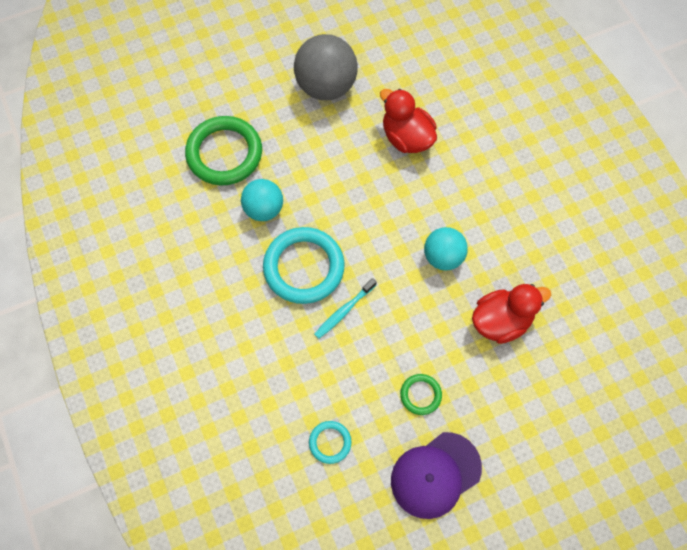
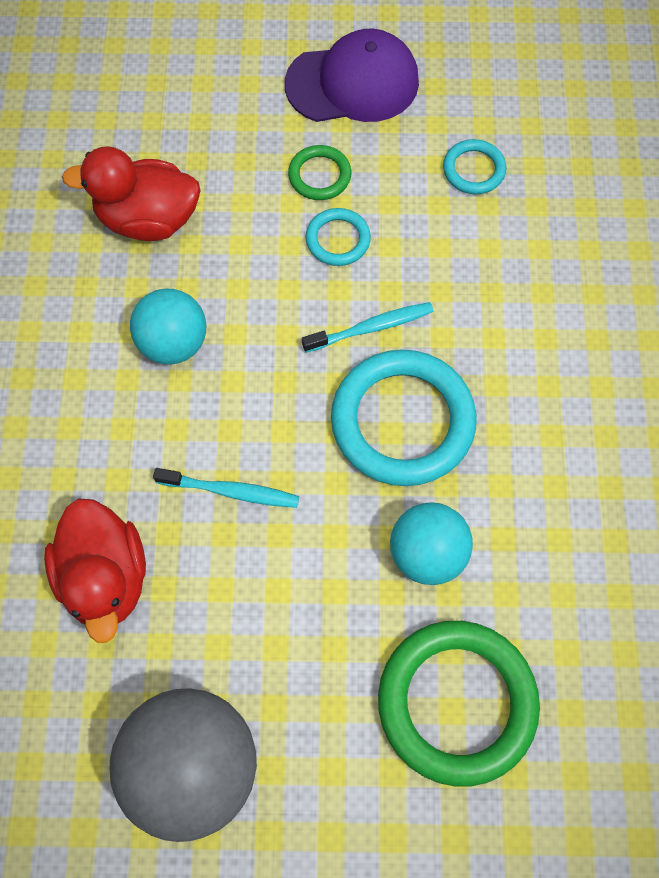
camera: 155 degrees left, 0 degrees up
none -> turquoise toothbrush [153,468,299,508]
none -> turquoise ring [306,208,371,266]

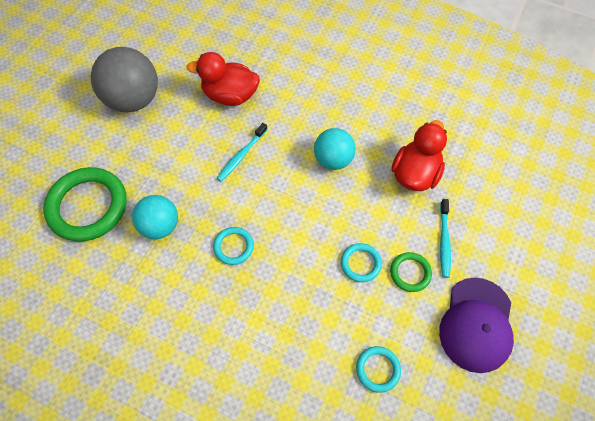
camera: 115 degrees right, 5 degrees down
turquoise toothbrush [302,302,434,353] -> turquoise toothbrush moved to [440,199,451,278]
turquoise ring [331,349,477,486] -> turquoise ring [213,227,254,265], size x0.48

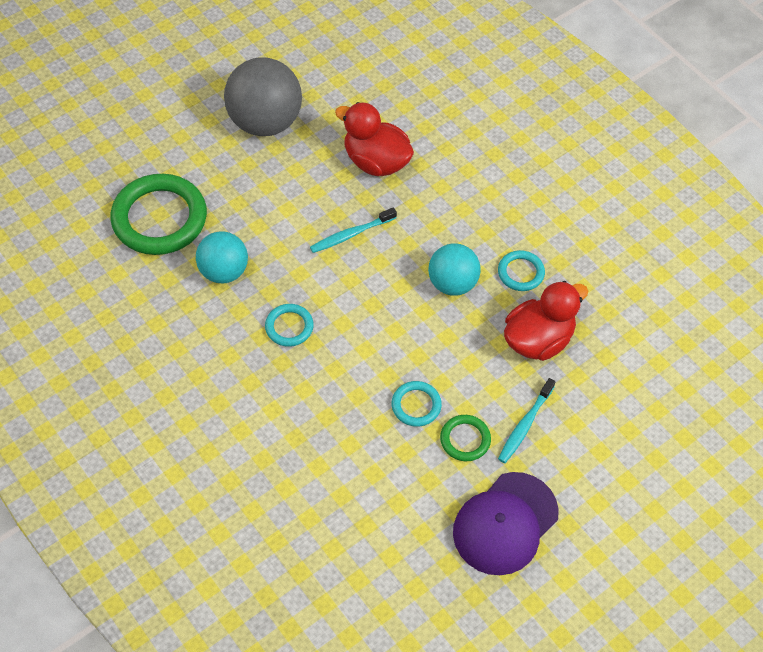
camera: 25 degrees right, 5 degrees down
turquoise ring [356,346,401,393] -> turquoise ring moved to [498,250,545,291]

